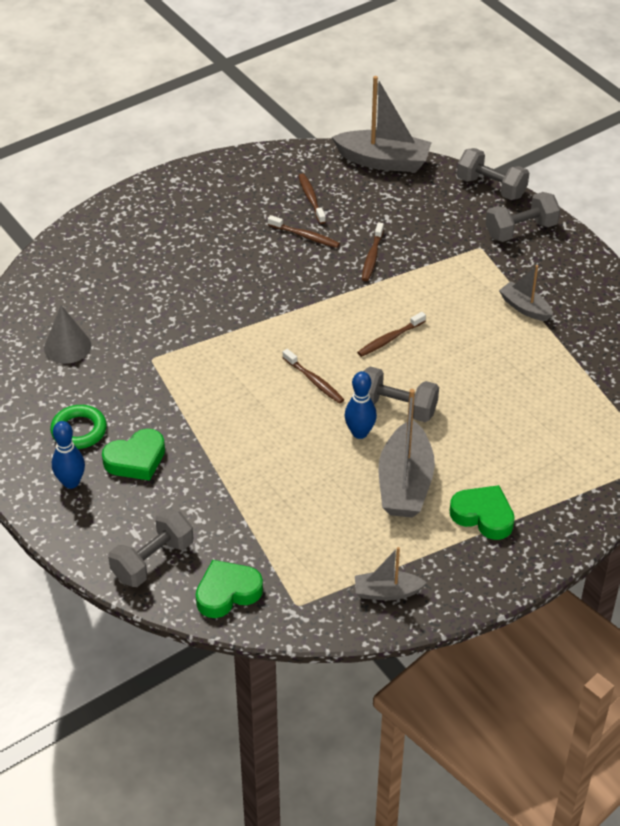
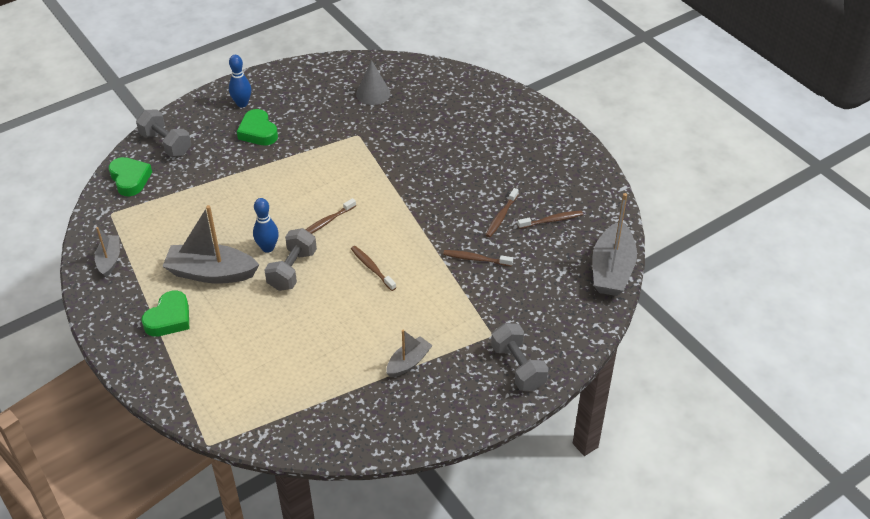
camera: 90 degrees right, 0 degrees up
green ring [50,405,107,449] -> none
grey dumbbell [457,148,529,200] -> none

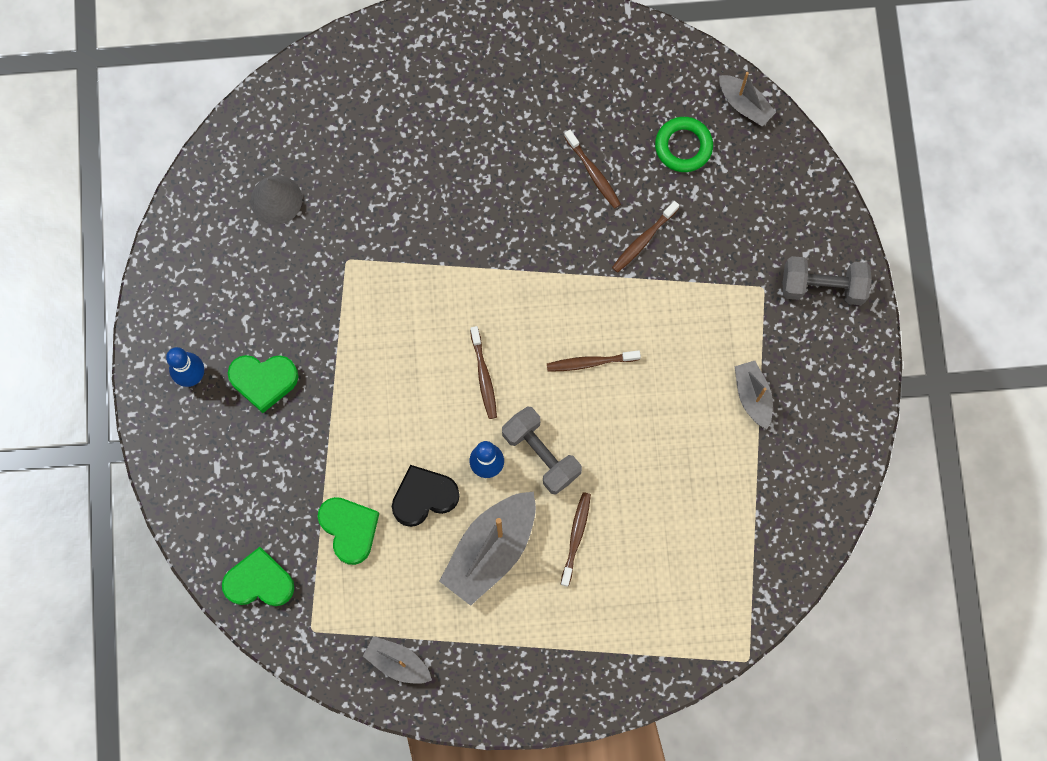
camera: 60 degrees left, 30 degrees up
grey dumbbell [136,109,191,157] -> none
green heart [141,291,189,337] -> green heart moved to [318,497,379,565]
brown toothbrush [518,210,583,229] -> brown toothbrush moved to [561,492,591,587]
grey boat [592,193,637,296] -> grey boat [719,72,776,126], size x0.56
none -> black heart [392,465,460,527]
none -> green ring [655,117,713,172]

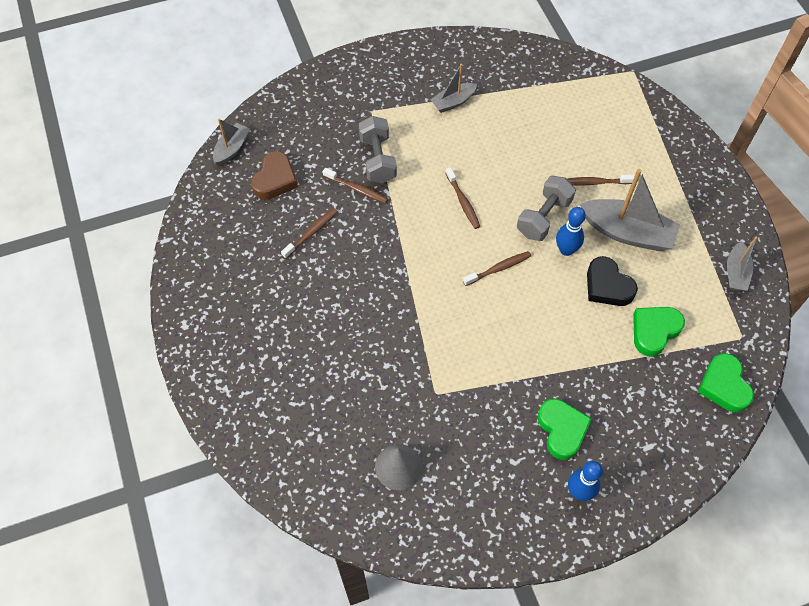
camera: 105 degrees left, 15 degrees down
green ring [655,117,713,172] -> brown heart [251,151,298,200]
grey dumbbell [783,256,871,305] -> grey dumbbell moved to [359,116,397,183]

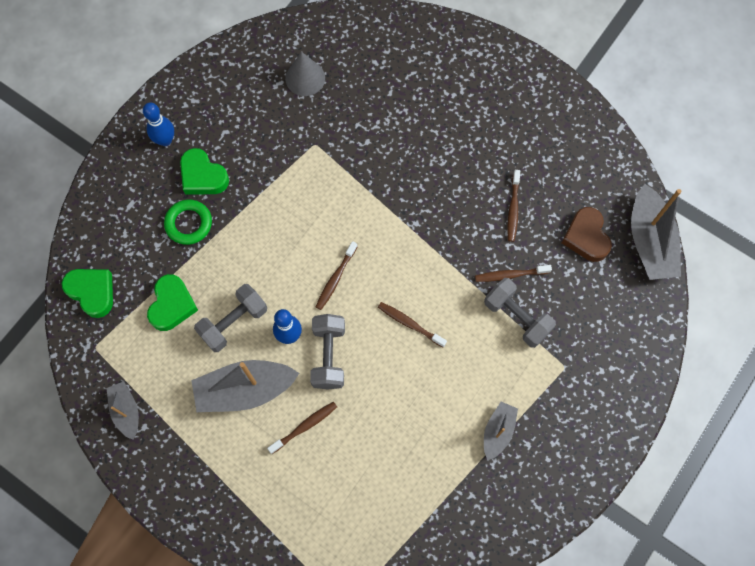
camera: 145 degrees right, 10 degrees up
grey boat [213,119,250,166] -> grey boat [631,184,681,280], size x1.79
black heart [587,256,638,306] -> grey dumbbell [194,284,267,352]
none -> green ring [164,199,212,245]

